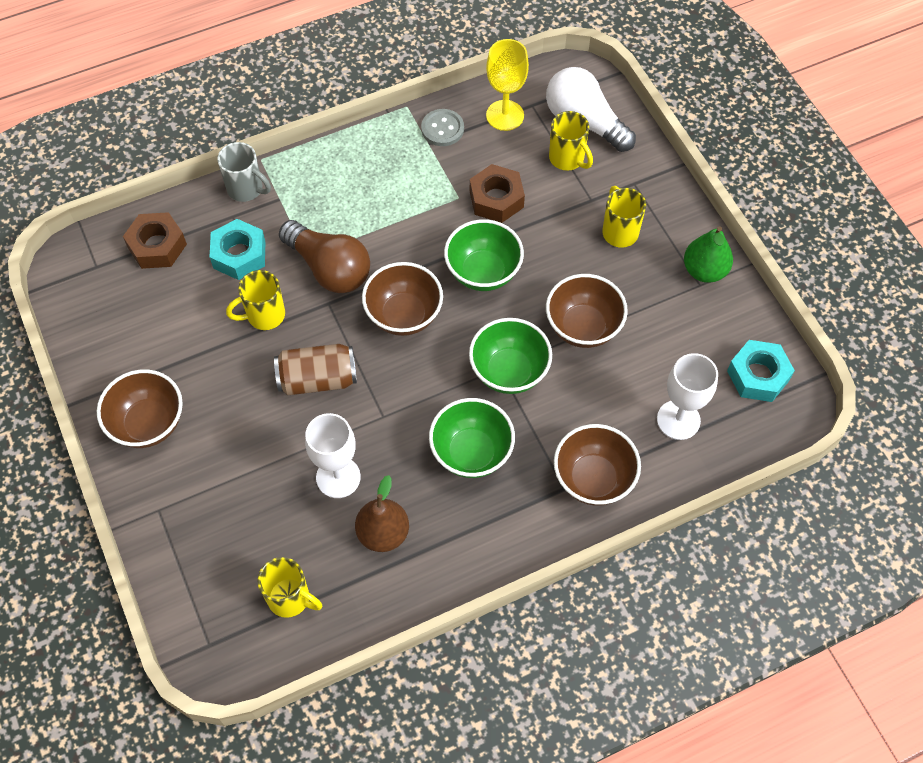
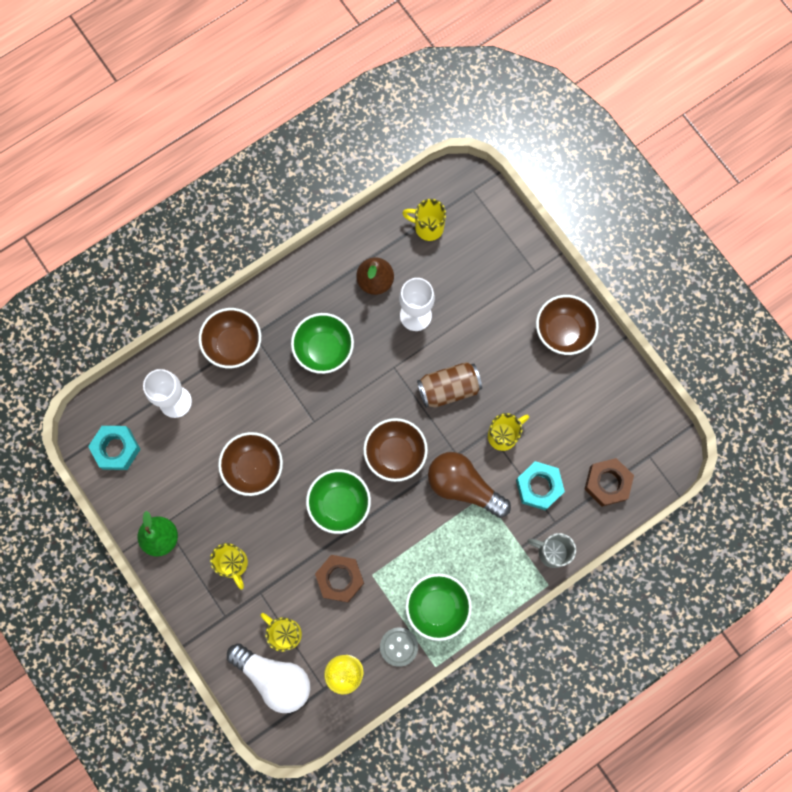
camera: 170 degrees right, 15 degrees up
green bowl [469,318,552,394] -> green bowl moved to [406,573,472,641]

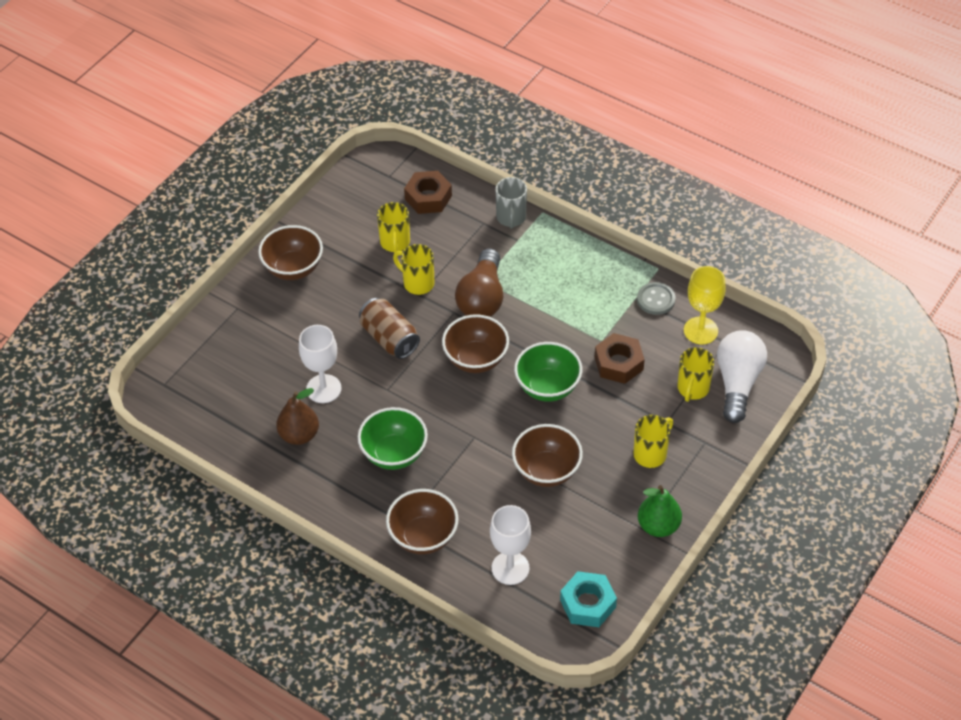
camera: 110 degrees left, 25 degrees down
yellow mug [402,199,446,241] -> yellow mug moved to [377,202,410,253]
green bowl [406,573,472,641] -> none
turquoise nut [516,461,565,510] -> none

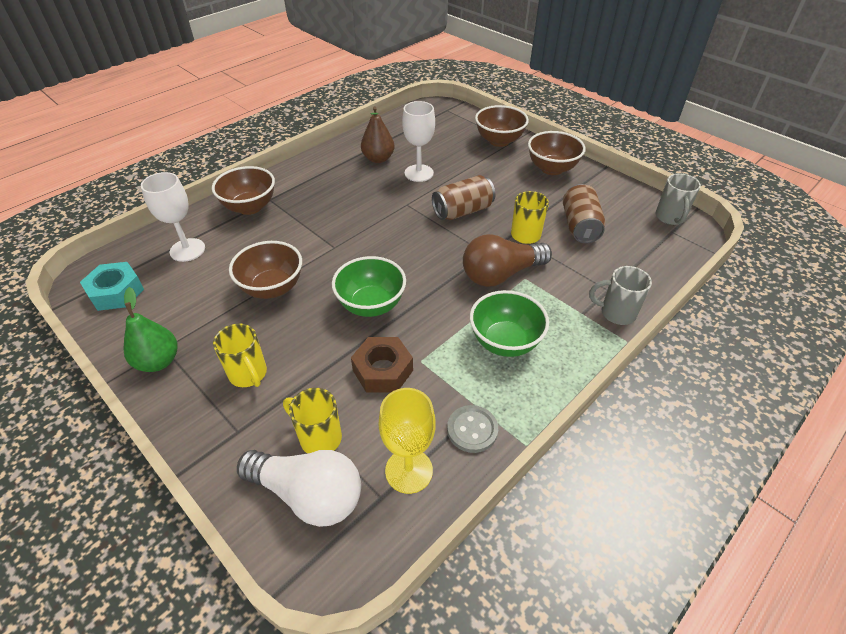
camera: 100 degrees right, 5 degrees down
green bowl [358,407,428,470] -> green bowl moved to [470,290,549,357]
yellow mug [377,202,410,253] -> brown can [563,184,606,243]
brown nut [404,171,452,214] -> none
brown bowl [442,314,509,373] -> brown bowl moved to [475,105,529,147]
brown light bulb [455,248,503,317] -> brown light bulb turned 45 degrees counterclockwise [463,234,552,287]
none -> grey mug [656,173,701,225]

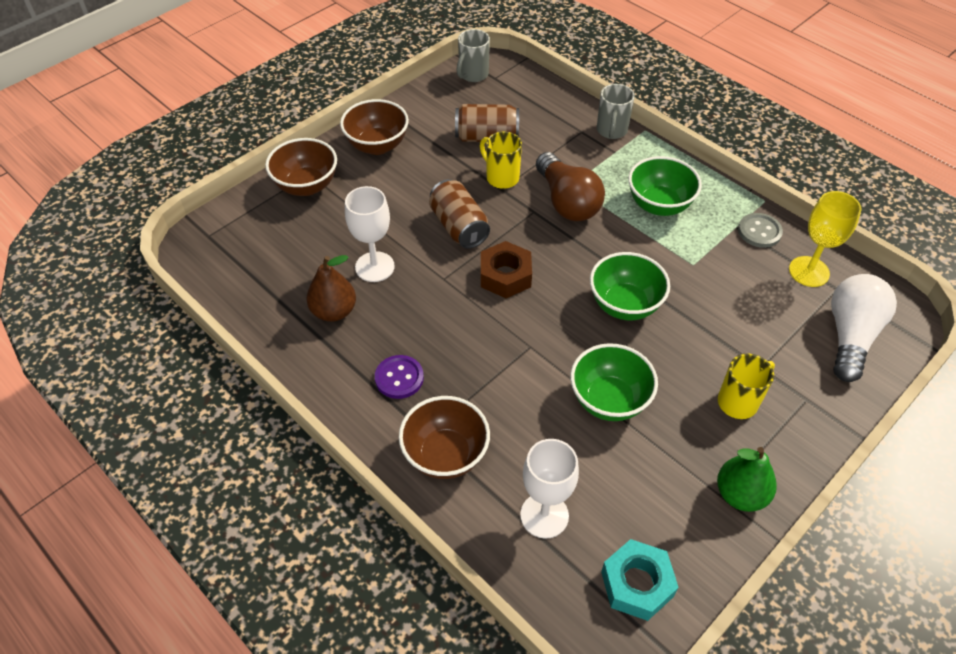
camera: 90 degrees left, 5 degrees up
brown bowl [229,241,302,299] -> green bowl [570,343,658,421]
yellow mug [283,388,342,454] -> none
brown nut [351,337,413,392] -> brown nut moved to [481,241,532,298]
grey mug [656,173,701,225] -> grey mug turned 120 degrees clockwise [457,29,490,82]
none -> purple button [375,355,424,399]

